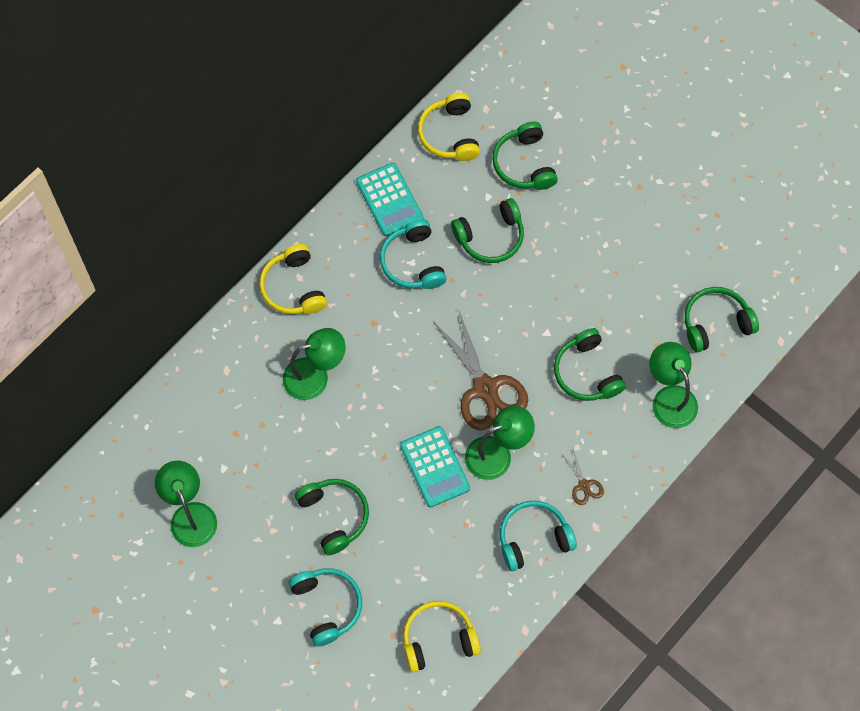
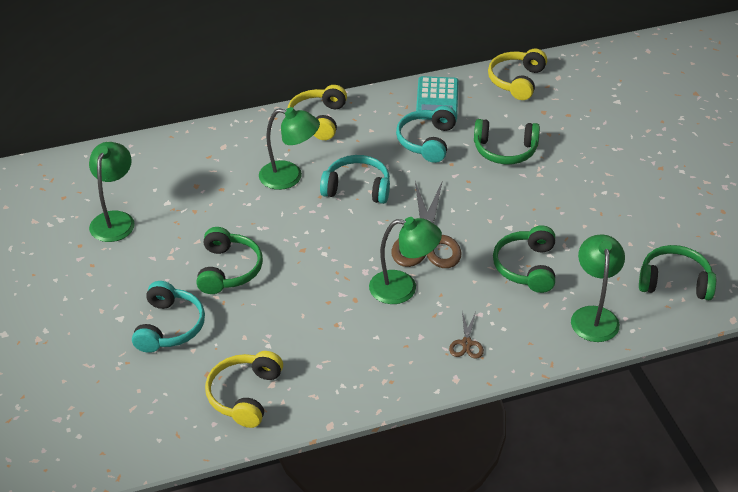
camera: 30 degrees right, 25 degrees down
turquoise calculator [400,426,470,507] -> none
yellow headphones [403,601,481,672] -> yellow headphones turned 90 degrees counterclockwise [205,351,283,428]
green headphones [492,121,558,190] -> none
turquoise headphones [500,501,577,571] -> turquoise headphones moved to [320,155,390,204]

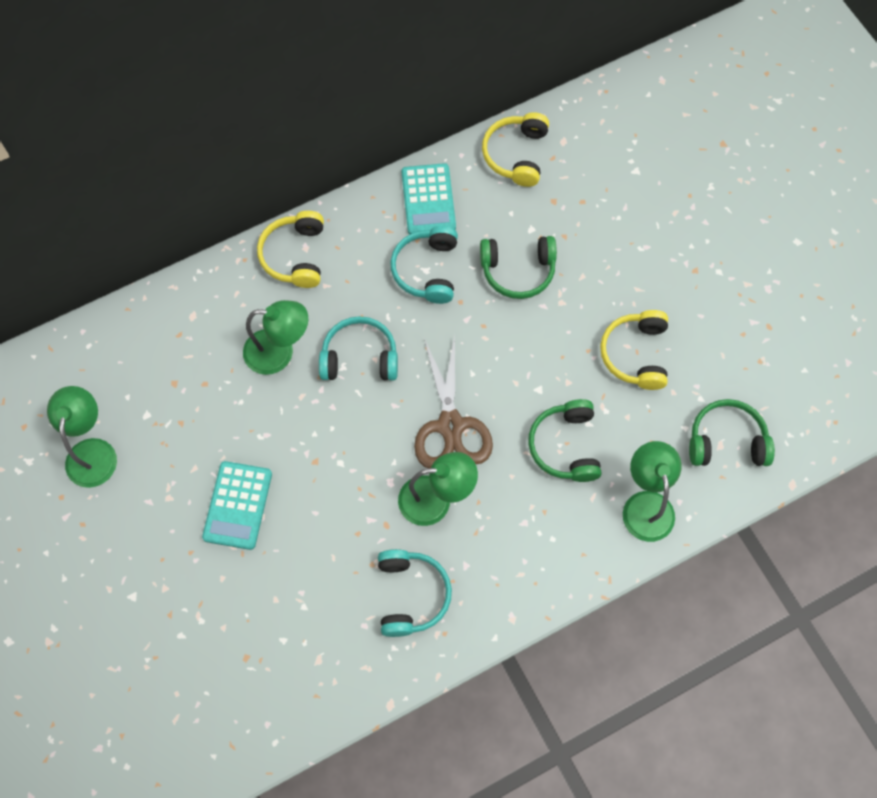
camera: 10 degrees left, 25 degrees up
turquoise headphones [132,281,205,353] -> turquoise headphones moved to [378,549,452,637]
green headphones [196,227,263,294] -> turquoise calculator [202,461,272,550]
yellow headphones [205,351,283,428] -> yellow headphones moved to [600,310,668,390]
brown scissors [449,312,484,359] -> none

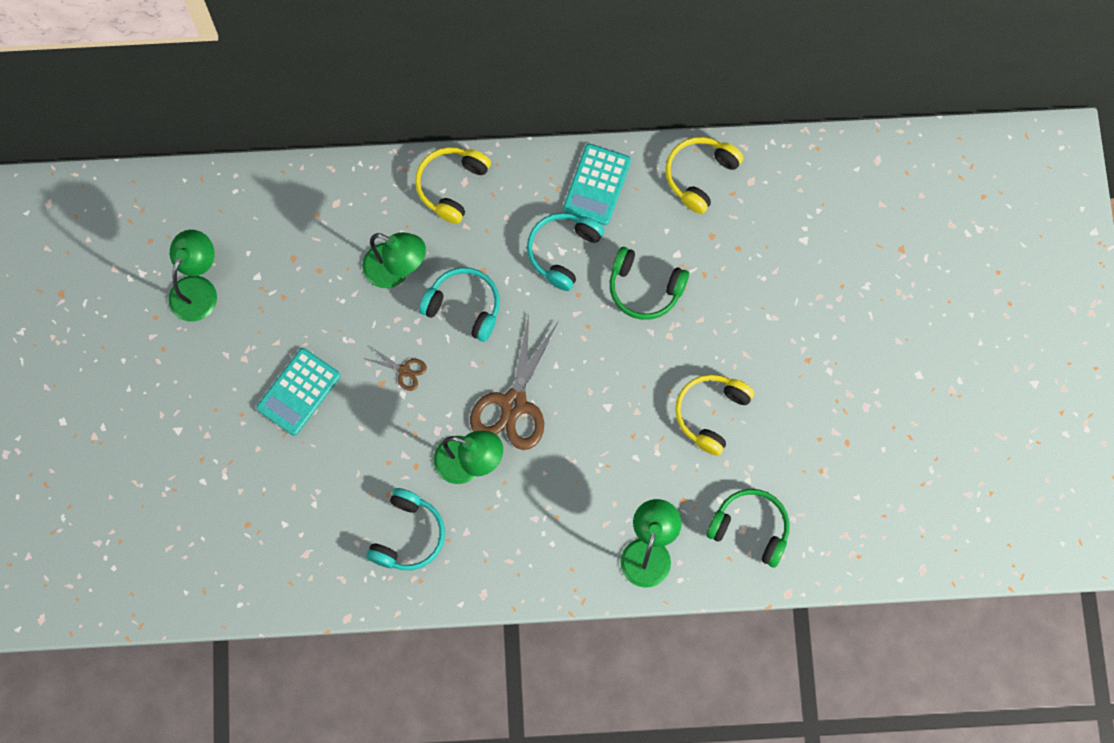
camera: 25 degrees right, 5 degrees up
green headphones [528,399,602,482] -> none
none -> brown scissors [363,346,427,391]

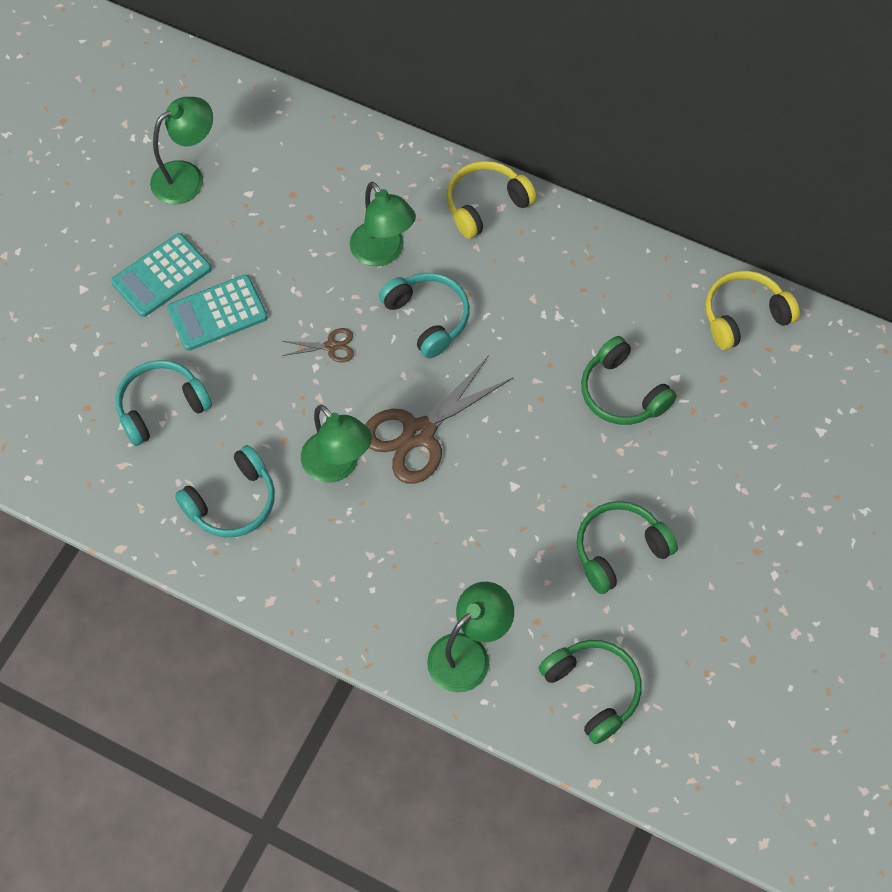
camera: 30 degrees right, 10 degrees down
brown scissors [363,346,427,391] -> brown scissors turned 60 degrees counterclockwise [282,328,354,362]
turquoise headphones [527,213,604,291] -> turquoise headphones moved to [116,360,212,446]
turquoise calculator [563,144,631,225] -> turquoise calculator moved to [111,233,211,317]
yellow headphones [675,374,754,456] -> green headphones [576,501,678,594]

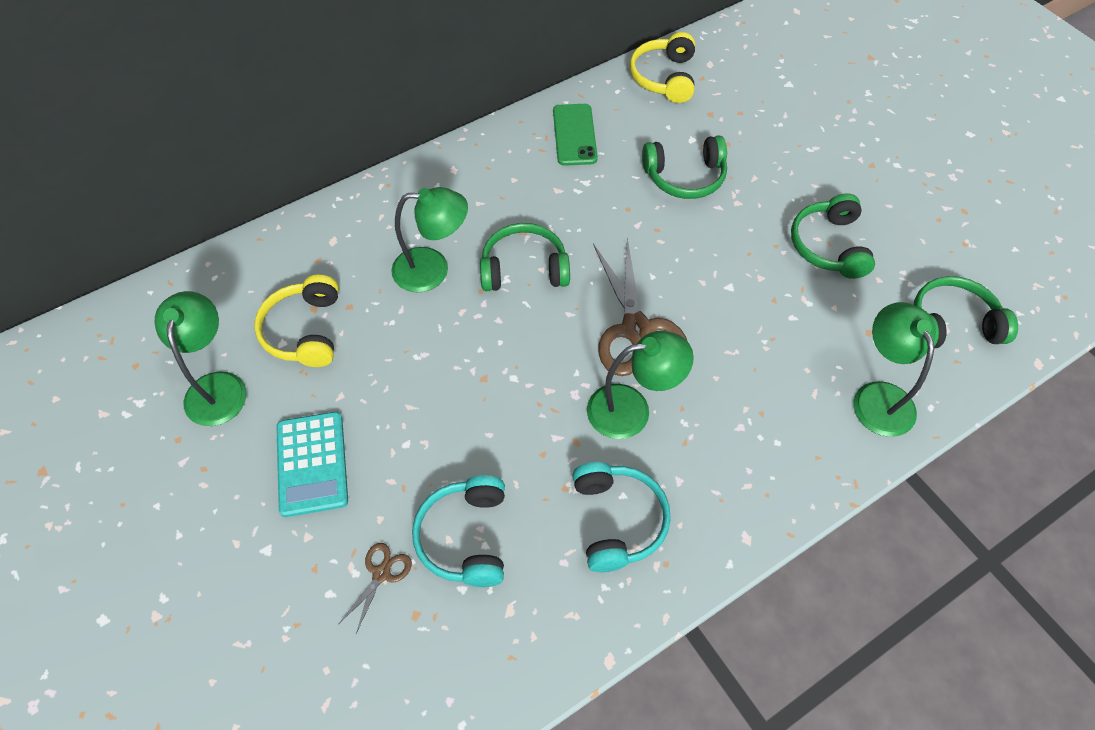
camera: 60 degrees left, 5 degrees down
turquoise calculator [167,275,268,351] -> none
brown scissors [282,328,354,362] -> brown scissors moved to [339,543,412,633]
turquoise headphones [379,273,470,358] -> green headphones [480,223,570,291]
yellow headphones [446,161,536,239] -> yellow headphones moved to [254,275,339,367]
none -> green phone [553,104,598,166]

